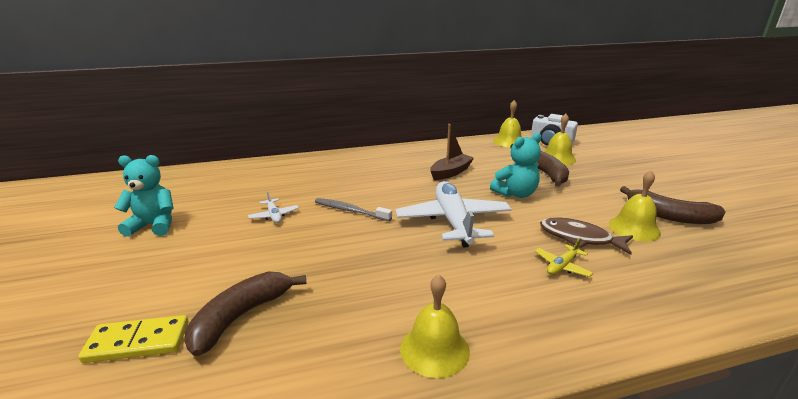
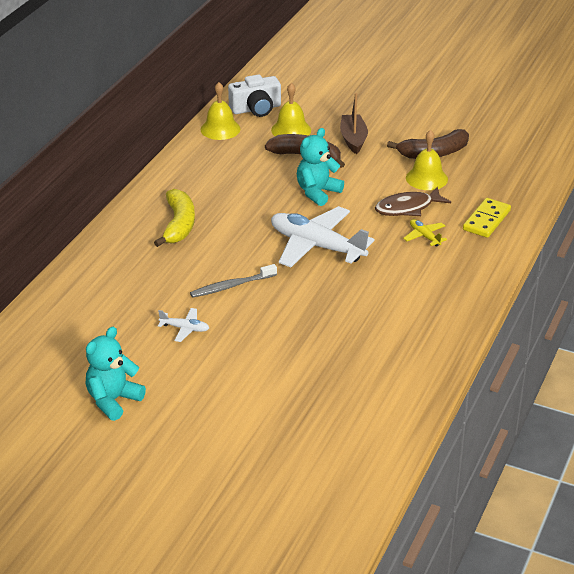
camera: 50 degrees left, 10 degrees up
yellow domino [78,315,188,363] -> yellow domino moved to [463,198,511,238]
brown banana [185,271,306,356] -> none
yellow bell [400,275,470,378] -> none
brown boat [430,124,474,180] -> brown boat moved to [340,93,368,154]
turquoise teddy bear [490,133,542,198] -> turquoise teddy bear turned 150 degrees counterclockwise [297,128,344,206]
yellow plane [535,238,593,277] -> yellow plane turned 150 degrees clockwise [403,219,447,247]
none -> yellow banana [154,189,195,247]

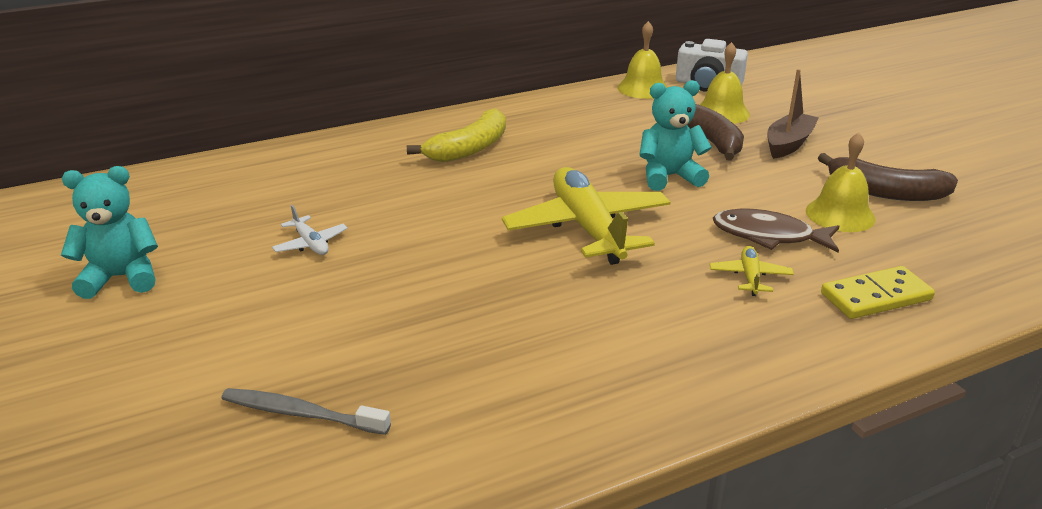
camera: 40 degrees right, 5 degrees down
grey toothbrush [190,264,277,298] -> grey toothbrush moved to [221,388,391,435]
white plane [271,206,375,267] -> yellow plane [502,167,671,265]

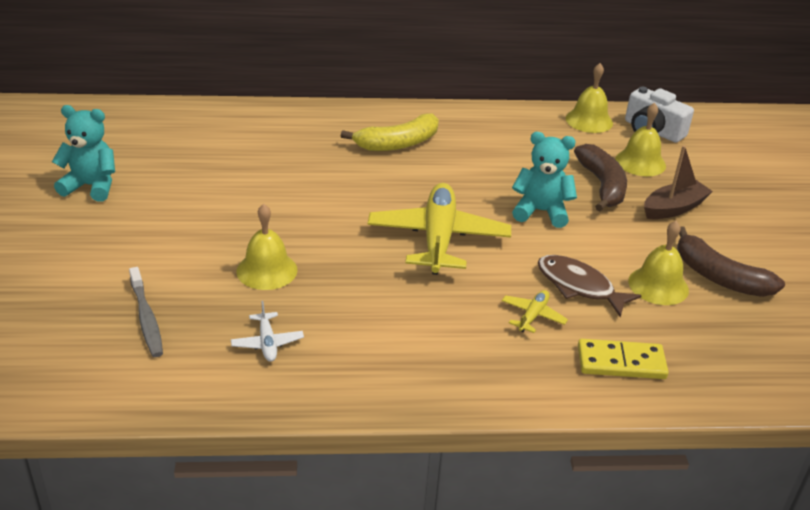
camera: 20 degrees right, 5 degrees up
grey toothbrush [221,388,391,435] -> grey toothbrush turned 150 degrees counterclockwise [129,267,163,357]
white plane [272,205,348,255] -> white plane moved to [231,301,304,362]
none -> yellow bell [237,204,298,290]

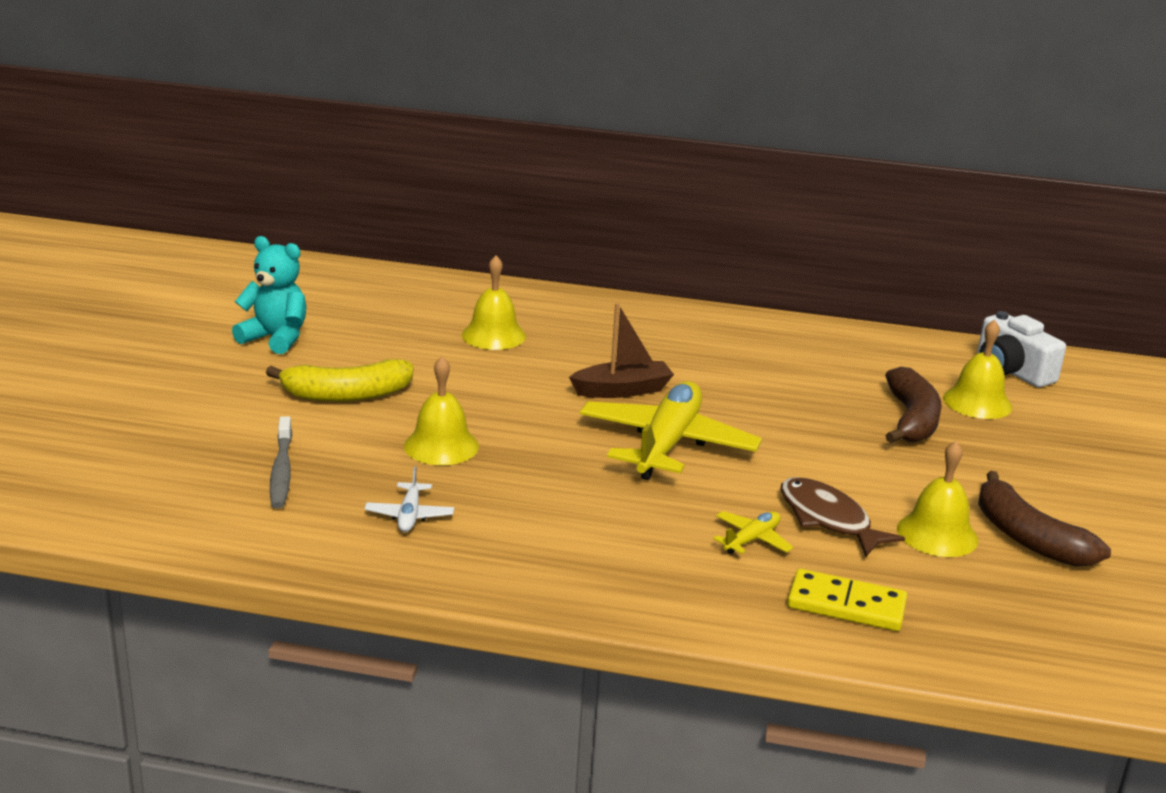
camera: 15 degrees right, 10 degrees down
yellow banana [341,114,439,151] -> yellow banana moved to [266,359,414,402]
turquoise teddy bear [512,132,577,228] -> none
yellow bell [566,63,613,133] -> yellow bell moved to [462,256,526,350]
brown boat [644,145,713,219] -> brown boat moved to [569,303,674,398]

